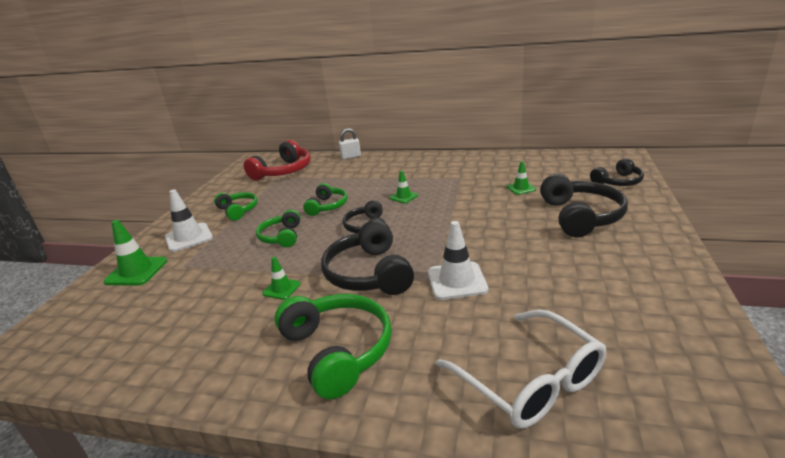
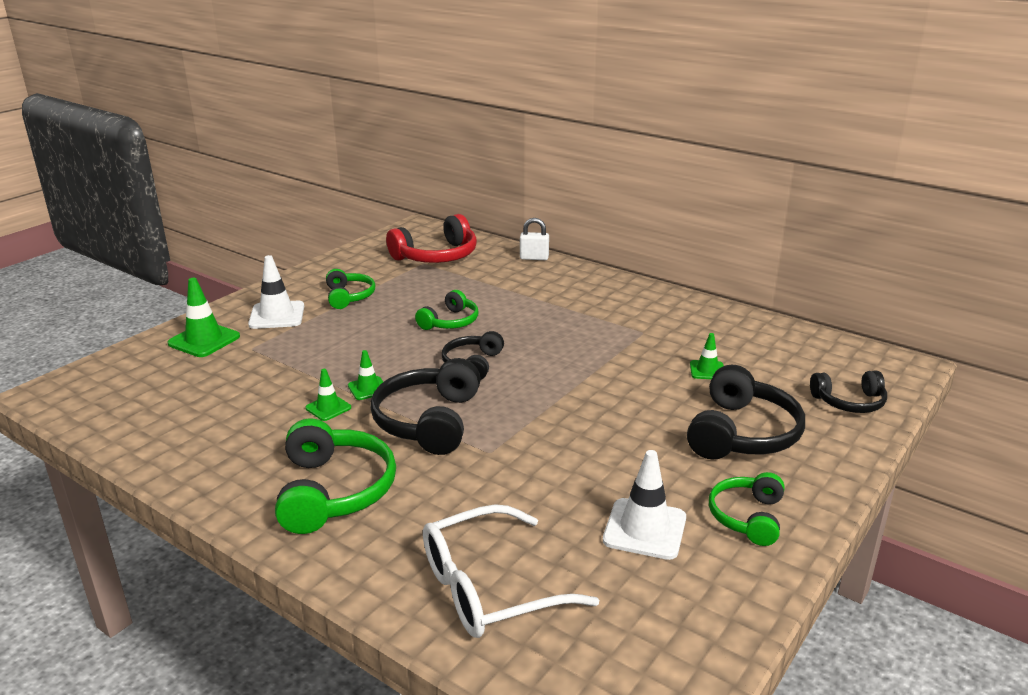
camera: 20 degrees right, 0 degrees up
green headphones [256,210,300,247] -> green headphones moved to [709,472,784,546]
green traffic cone [389,170,418,203] -> green traffic cone moved to [348,350,383,400]
white traffic cone [428,221,488,300] -> white traffic cone moved to [603,450,686,560]
white glasses [436,309,606,429] -> white glasses turned 75 degrees clockwise [423,504,599,638]

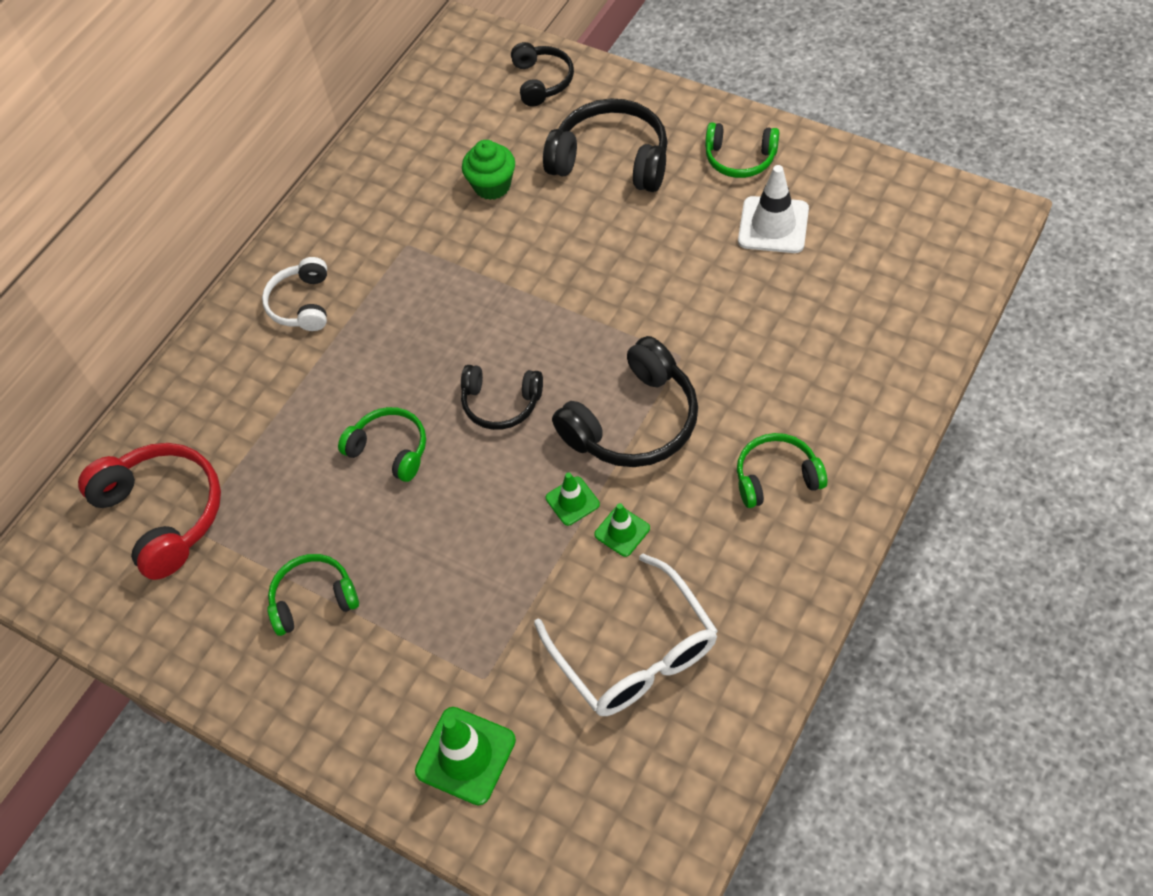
camera: 90 degrees left, 30 degrees up
white traffic cone [248,255,304,329] -> none
green headphones [275,418,396,534] -> green headphones [737,433,827,508], size x0.61
black headphones [370,358,481,455] -> black headphones turned 45 degrees counterclockwise [552,336,698,467]
white glasses [423,504,599,638] -> white glasses moved to [534,553,718,716]
white padlock [520,218,549,260] -> none
green traffic cone [690,333,724,379] -> green cupcake [462,140,515,200]
none -> white headphones [262,257,327,331]

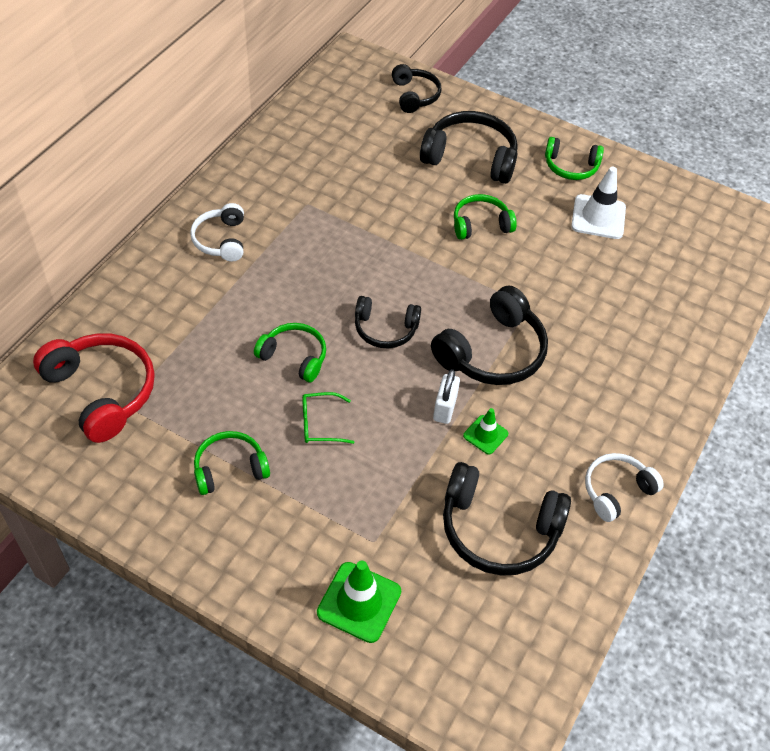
camera: 10 degrees left, 5 degrees down
green cupcake [462,140,515,200] -> none
white glasses [534,553,718,716] -> black headphones [443,462,571,576]
green traffic cone [546,472,600,526] -> white padlock [433,369,460,424]
green headphones [737,433,827,508] -> green headphones moved to [454,194,517,240]
none -> green glasses [302,392,354,444]
none -> white headphones [585,453,664,522]

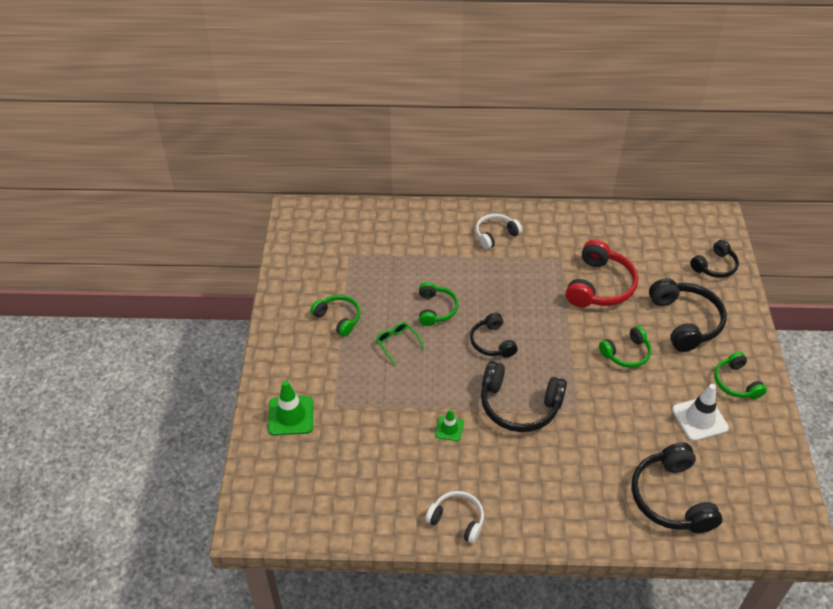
camera: 65 degrees right, 5 degrees down
red headphones [33,333,155,443] -> red headphones moved to [565,239,638,307]
white padlock [433,369,460,424] -> none
black headphones [443,462,571,576] -> black headphones moved to [631,442,722,533]
green headphones [454,194,517,240] -> green headphones turned 105 degrees clockwise [599,326,651,368]

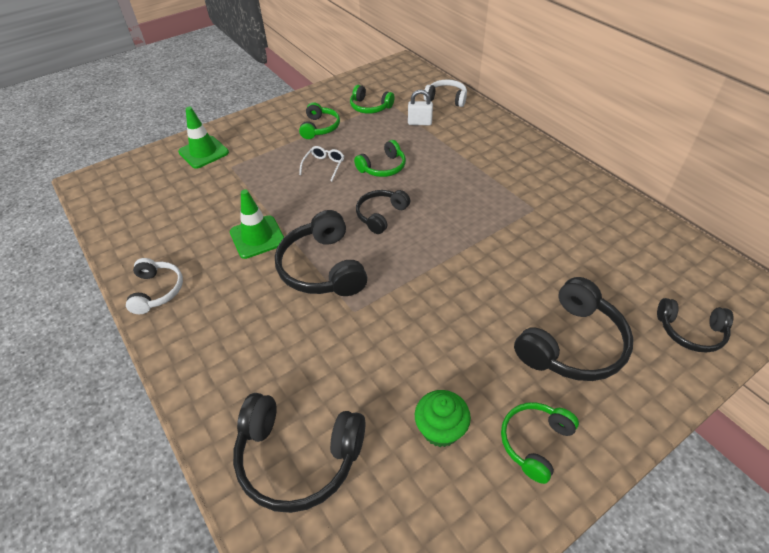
camera: 55 degrees right, 0 degrees up
green glasses [376,322,424,365] -> white glasses [299,146,344,182]
green traffic cone [435,409,464,441] -> green traffic cone [230,189,284,259], size x1.72
white headphones [476,214,522,249] -> white headphones moved to [424,79,467,107]
red headphones [565,239,638,307] -> none
green headphones [599,326,651,368] -> green headphones moved to [350,85,395,114]
black headphones [631,442,722,533] -> black headphones turned 120 degrees counterclockwise [233,393,366,513]
white traffic cone [672,384,729,441] -> green cupcake [415,390,471,447]
none -> white padlock [408,90,433,125]

